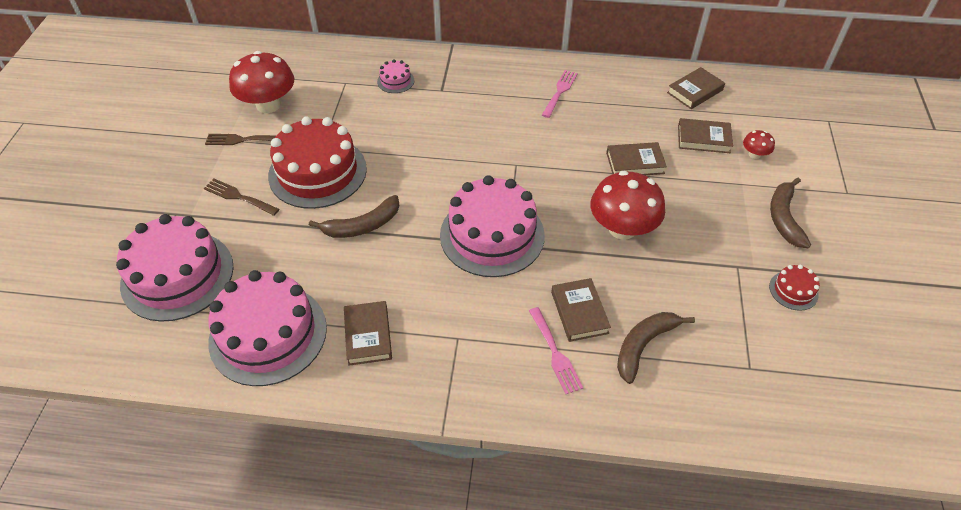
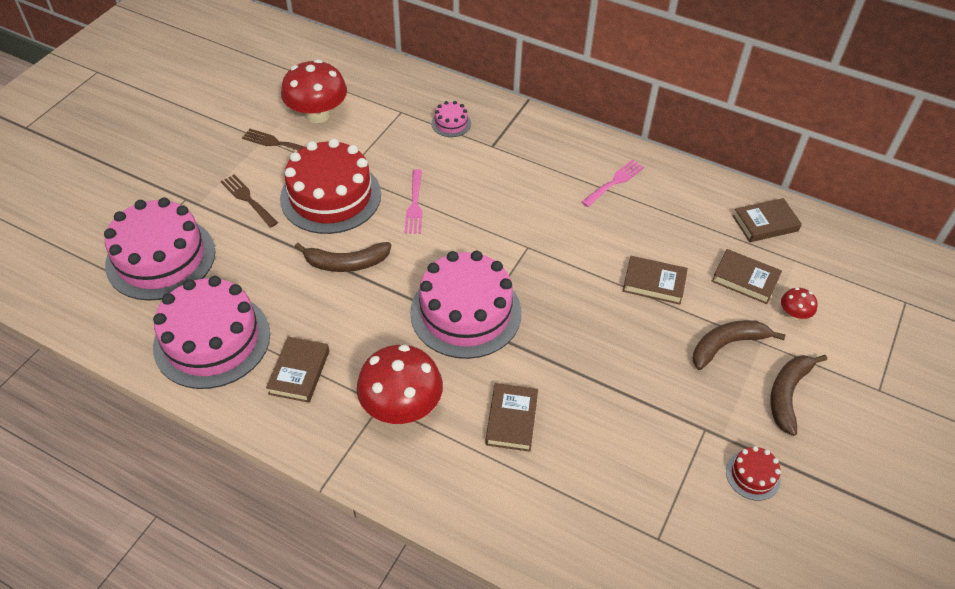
camera: 20 degrees right, 0 degrees up
pink fork [529,307,583,394] -> pink fork moved to [404,169,422,234]
red mushroom [590,171,665,240] -> red mushroom moved to [357,345,443,424]
brown banana [617,312,695,384] -> brown banana moved to [693,320,786,370]

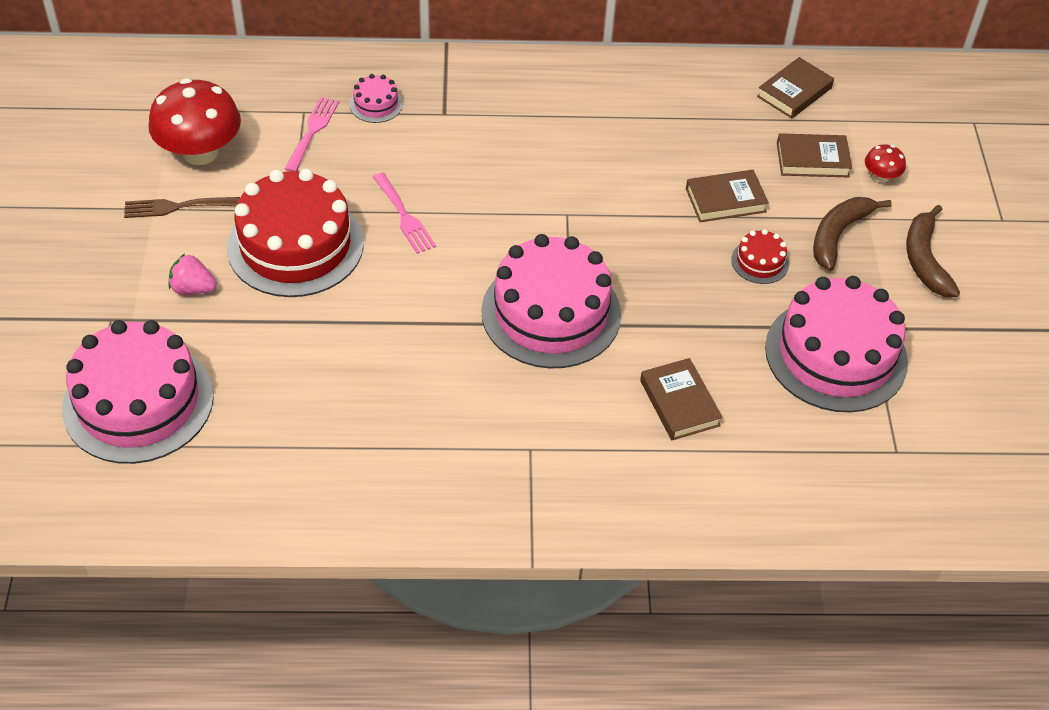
camera: 30 degrees left, 0 degrees up
pink cake [153,276,270,389] -> pink cake moved to [765,276,908,413]
brown fork [221,175,278,228] -> pink strawberry [169,254,217,295]
brown book [266,337,329,403] -> none
brown banana [295,242,391,272] -> none
red mushroom [357,345,443,424] -> none
pink fork [582,159,644,207] -> pink fork moved to [285,97,339,171]
red cake [726,446,781,501] -> red cake moved to [731,229,789,284]

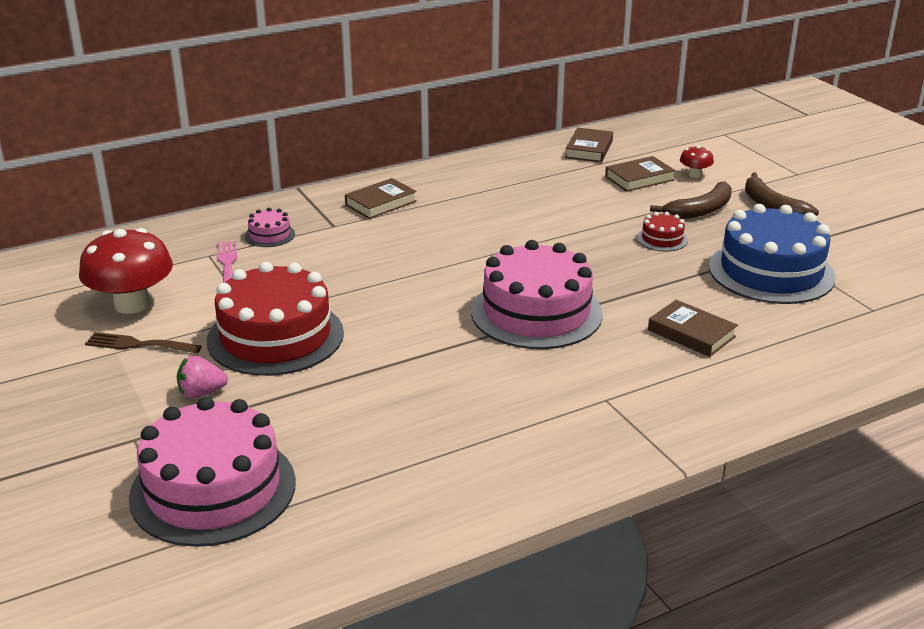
camera: 25 degrees left, 20 degrees down
brown fork [124,197,240,218] -> brown fork turned 45 degrees clockwise [85,332,202,354]
pink fork [373,173,436,254] -> none
brown book [686,170,769,222] -> brown book moved to [345,178,417,219]
pink cake [765,276,908,413] -> blue cake [709,204,836,304]
brown banana [813,197,892,271] -> brown banana turned 135 degrees counterclockwise [650,181,732,219]

